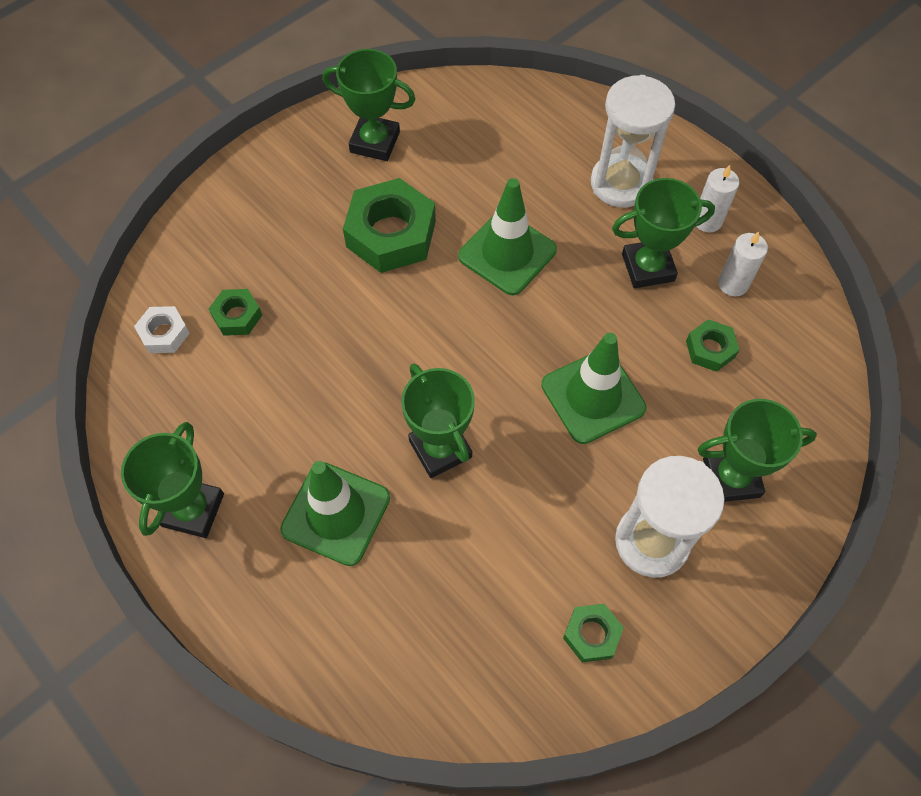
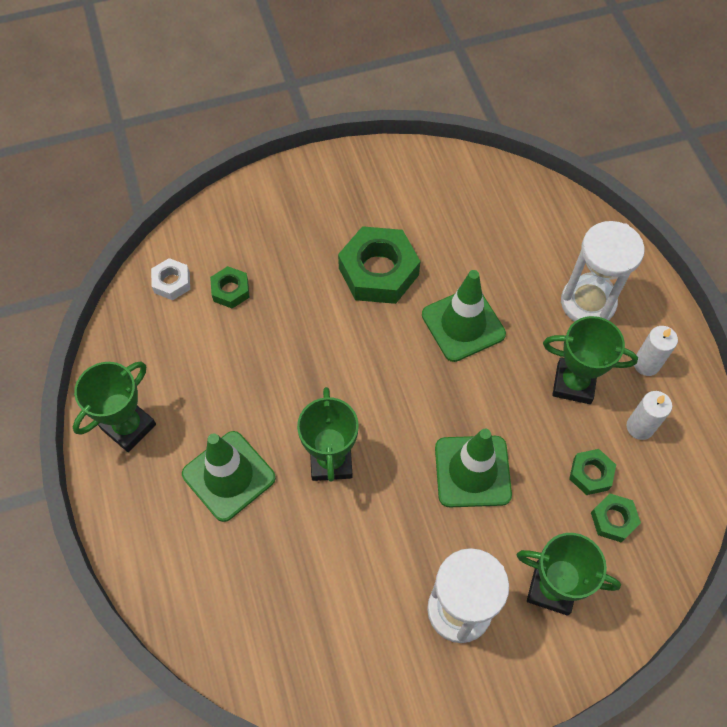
camera: 25 degrees right, 0 degrees up
green trophy [322,49,415,161] -> none
green nut [563,604,624,662] -> green nut moved to [591,494,641,542]

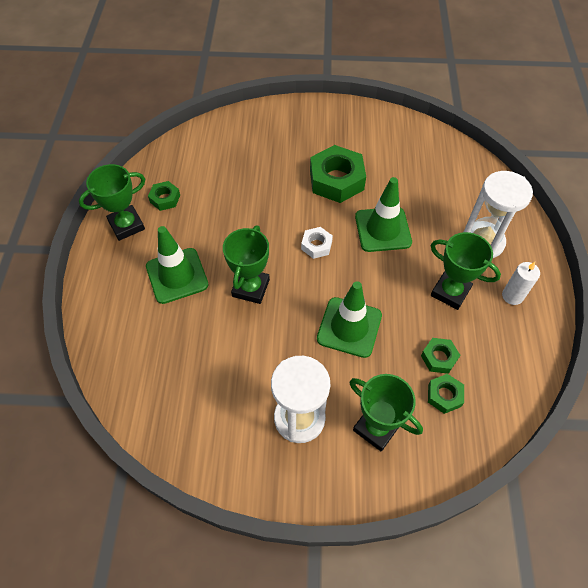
camera: 20 degrees right, 5 degrees down
white nut [151,258,190,300] -> white nut moved to [301,227,333,259]
green nut [210,266,250,309] -> green nut moved to [148,181,180,211]
white candle [626,391,672,440] -> none

